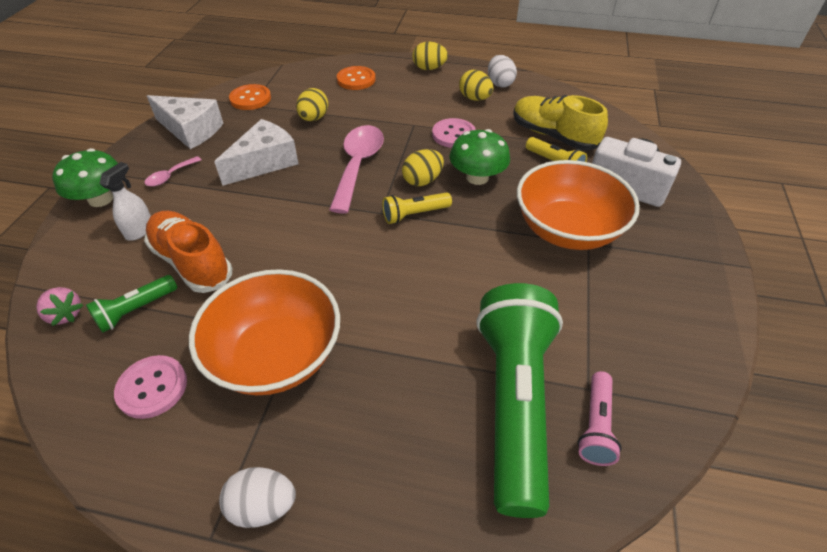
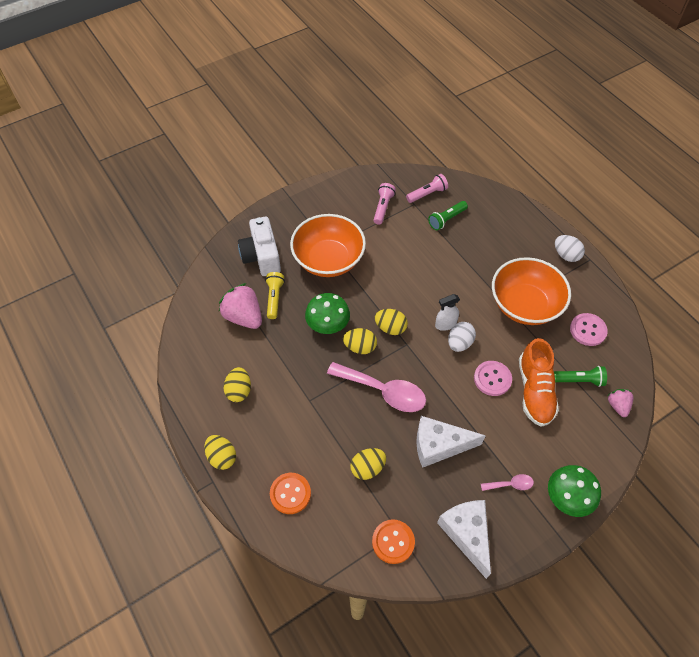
camera: 135 degrees left, 10 degrees up
white spray bottle [99,162,151,241] -> white spray bottle moved to [435,294,460,331]
pink spoon [329,125,384,214] -> pink spoon turned 120 degrees counterclockwise [327,362,426,412]
yellow flashlight [382,192,452,224] -> yellow egg [375,309,408,335]
pink button [432,118,476,148] -> pink button moved to [474,361,512,396]
green flashlight [476,283,563,518] -> green flashlight [428,201,468,230], size x0.44
white egg [488,55,517,87] -> white egg moved to [448,322,476,352]
yellow shoe [513,95,608,151] -> pink strawberry [219,283,262,329]
none -> pink flashlight [373,183,396,225]

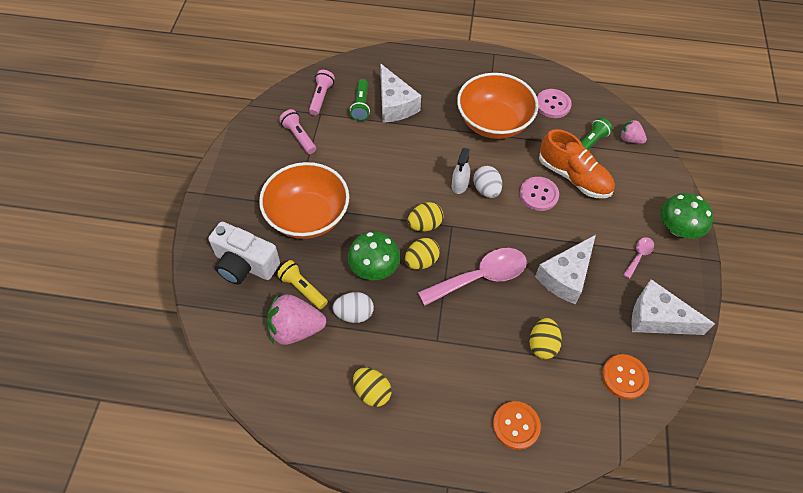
camera: 50 degrees left, 0 degrees up
yellow egg [204,435,236,470] -> none
white egg [555,235,585,262] -> white egg moved to [332,292,374,323]
none -> white cheese [380,63,421,123]

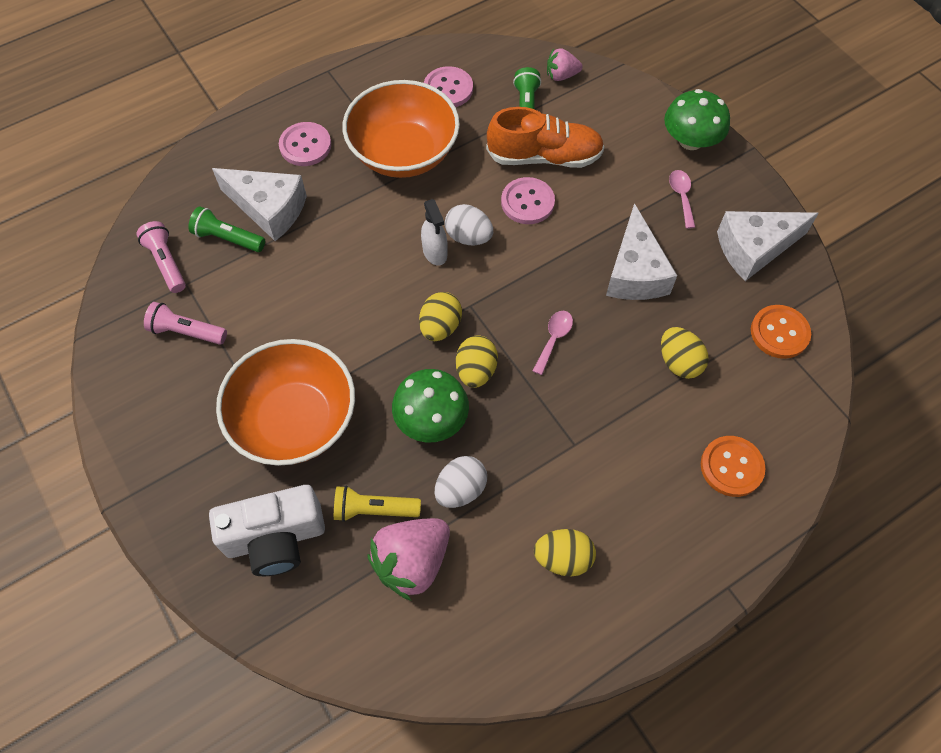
camera: 40 degrees left, 5 degrees up
green flashlight [350,79,370,121] -> green flashlight turned 150 degrees clockwise [188,206,265,252]
pink spoon [418,248,527,306] -> pink spoon [533,311,573,375], size x0.47
none -> pink button [279,122,331,166]

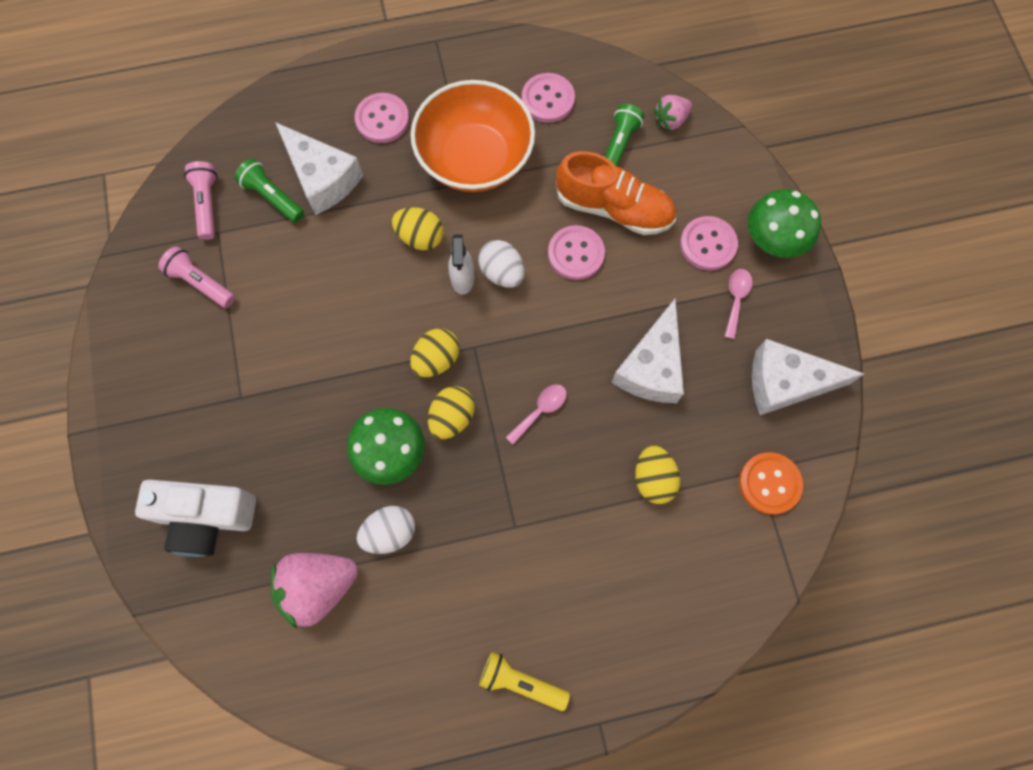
camera: 20 degrees right, 10 degrees up
orange bowl [216,339,355,466] -> none
yellow flashlight [334,486,421,522] -> yellow flashlight moved to [479,652,570,711]
yellow egg [534,529,596,576] -> yellow egg moved to [392,207,444,250]
pink strawberry [547,48,583,81] -> pink strawberry turned 45 degrees counterclockwise [654,95,692,131]
orange button [701,436,766,497] -> none
none -> pink button [680,216,738,271]

